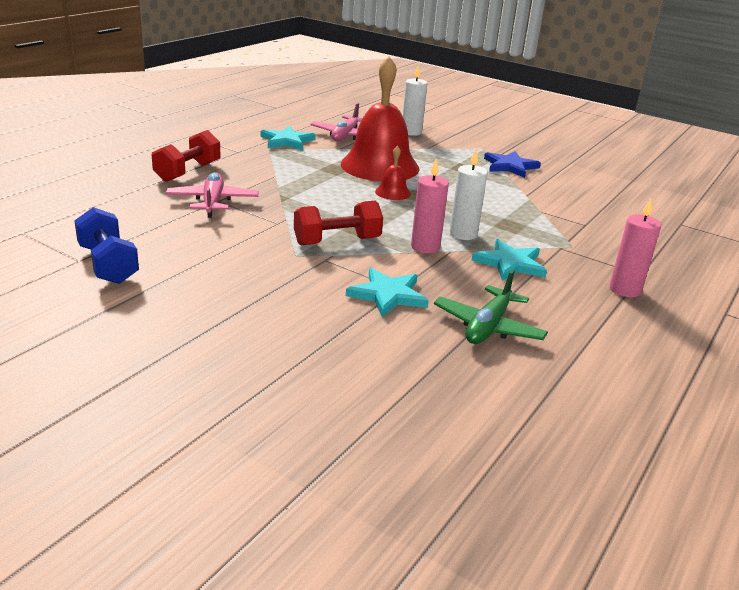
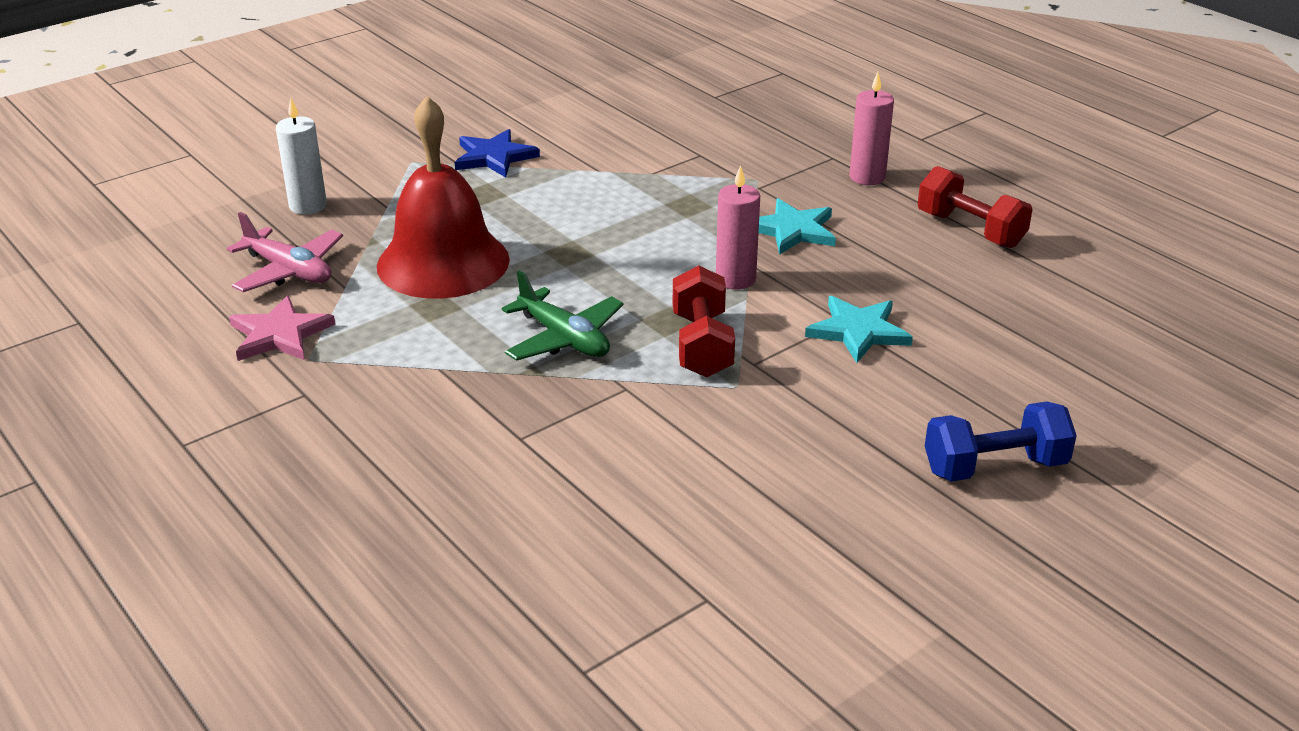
camera: 70 degrees left, 5 degrees up
blue dumbbell [74,207,139,284] -> blue dumbbell moved to [925,402,1077,481]
red dumbbell [152,130,220,182] -> red dumbbell moved to [918,166,1033,248]
pink plane [166,172,259,218] -> none
turquoise star [261,125,316,150] -> pink star [229,296,335,361]
red bell [375,146,411,200] -> none
green plane [434,270,548,344] -> green plane moved to [502,270,624,361]
white candle [450,150,488,240] -> none

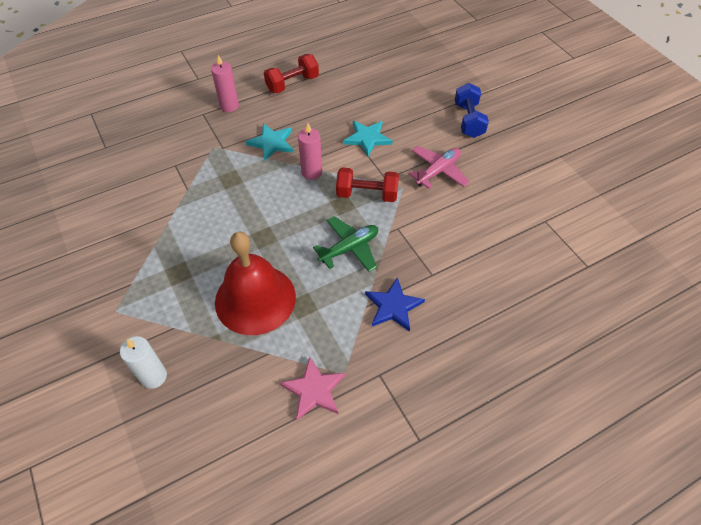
camera: 80 degrees left, 20 degrees up
pink plane [227,212,343,292] -> pink plane moved to [408,146,469,189]
blue star [455,129,540,178] -> blue star moved to [365,278,425,332]

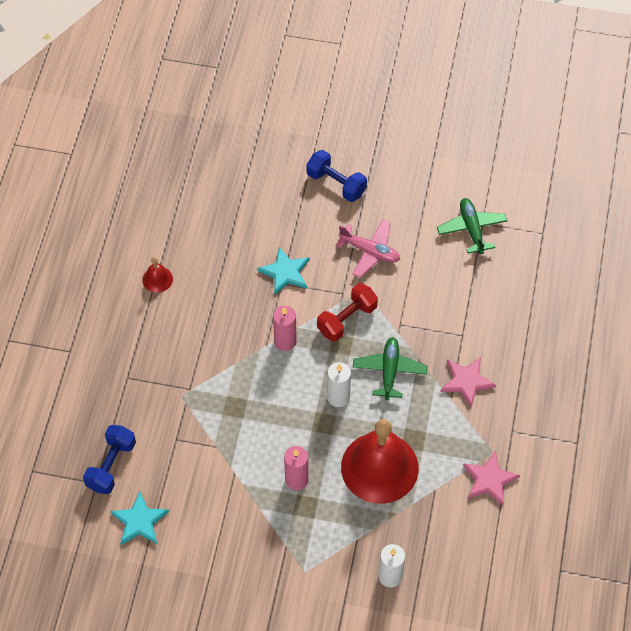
camera: 50 degrees left, 5 degrees up
pink candle [211,55,239,112] -> pink candle moved to [284,446,309,490]
turquoise star [245,123,294,162] -> turquoise star moved to [110,492,169,545]
red dumbbell [264,54,319,93] -> red bell [142,257,173,293]
blue star [365,278,425,332] -> pink star [441,357,496,407]
pink plane [408,146,469,189] -> pink plane turned 120 degrees clockwise [336,219,400,278]
none -> blue dumbbell [83,425,136,494]
none -> white candle [327,362,351,407]
none -> green plane [437,198,507,254]

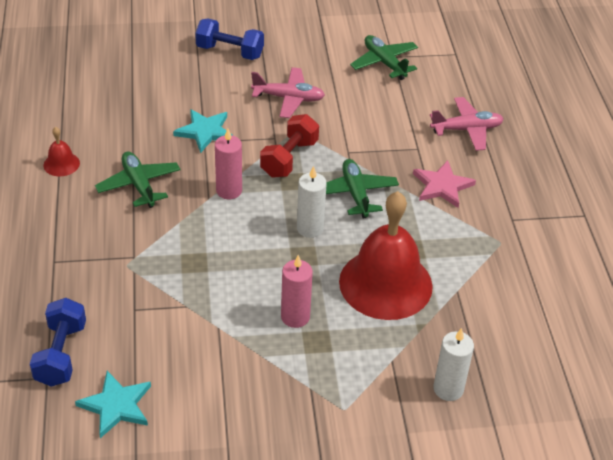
camera: 20 degrees left, 15 degrees down
pink star [463,451,520,505] -> none
none -> green plane [95,151,181,208]
none -> pink plane [430,97,504,151]

